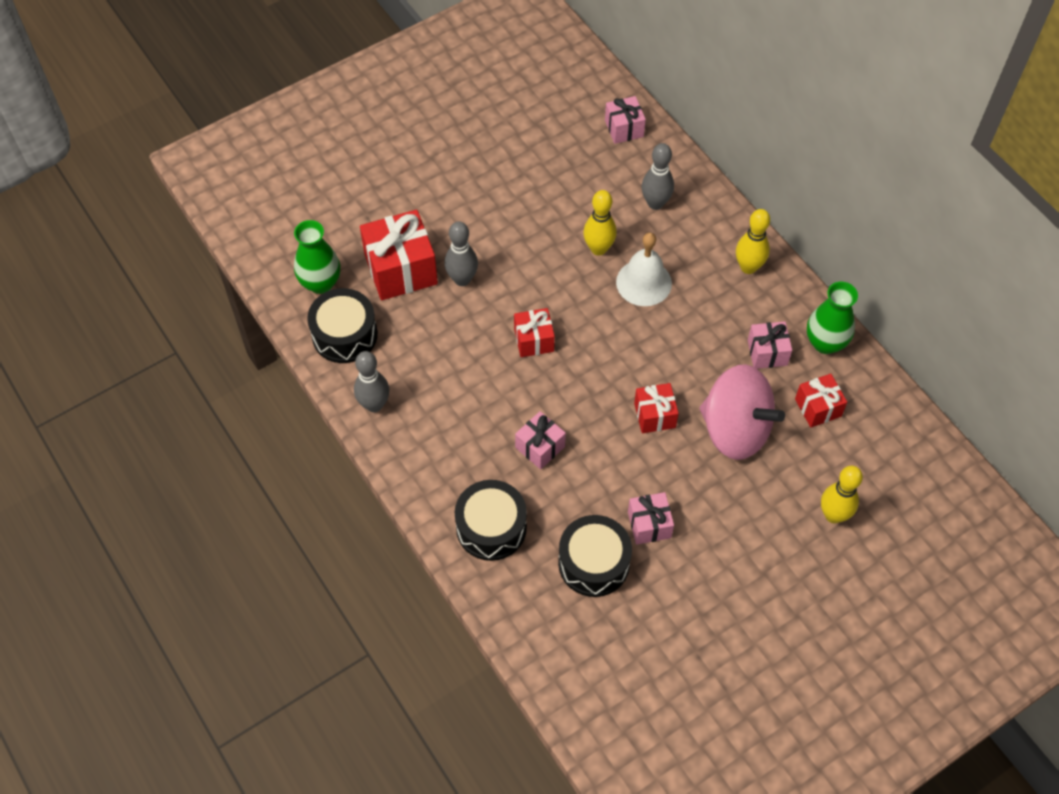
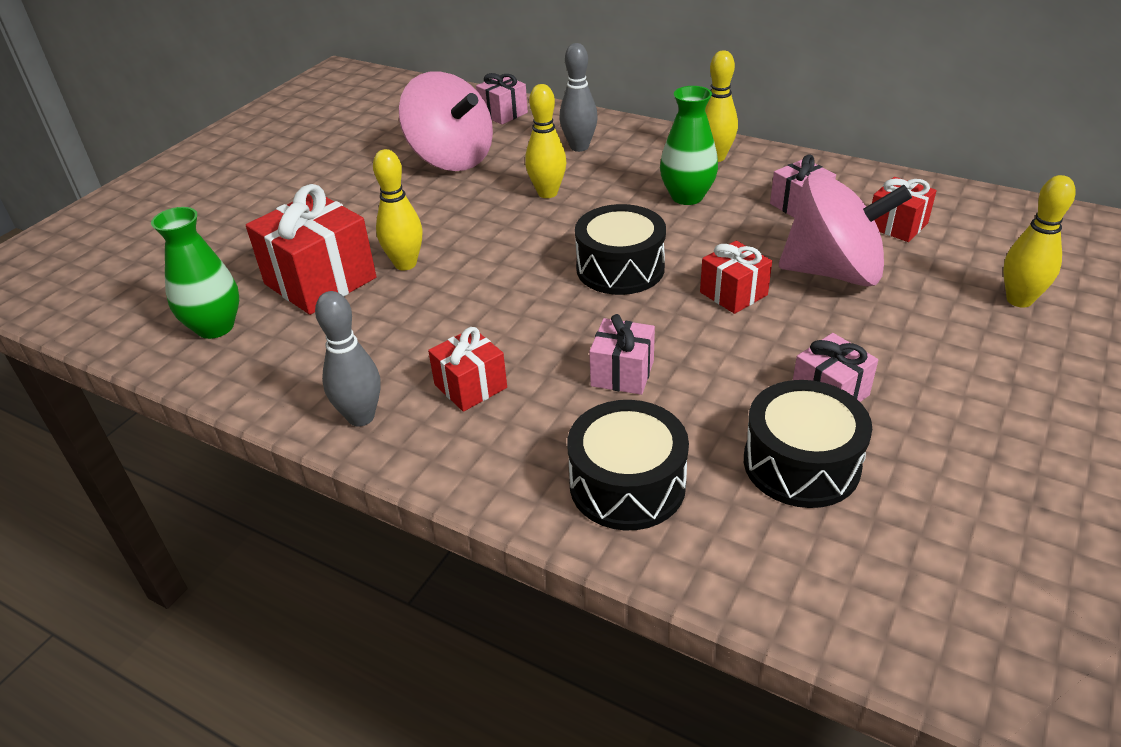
camera: 25 degrees left, 20 degrees down
black drum [307,288,378,363] -> black drum moved to [575,204,666,295]
grey bowling pin [444,221,478,286] -> yellow bowling pin [373,149,422,270]
red gift [514,308,555,357] -> red gift moved to [428,327,507,412]
white bell [616,233,672,306] -> none
green vase [807,282,858,354] -> green vase moved to [660,86,718,205]
none -> pink spinning top [399,71,493,171]

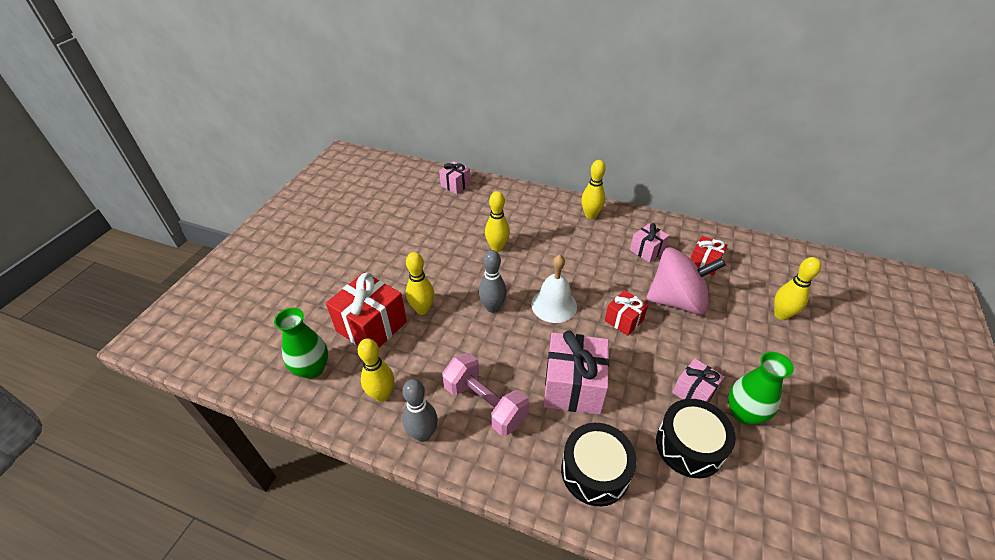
camera: 10 degrees left, 5 degrees up
pink spinning top [399,71,493,171] -> none
red gift [428,327,507,412] -> pink dumbbell [442,353,529,436]
grey bowling pin [559,43,598,152] -> grey bowling pin moved to [479,250,507,313]
black drum [575,204,666,295] -> white bell [531,255,577,323]
pink gift [589,314,655,395] -> pink gift [544,331,609,415], size x1.77
green vase [660,86,718,205] -> green vase moved to [728,352,794,425]
none -> yellow bowling pin [358,338,394,402]

